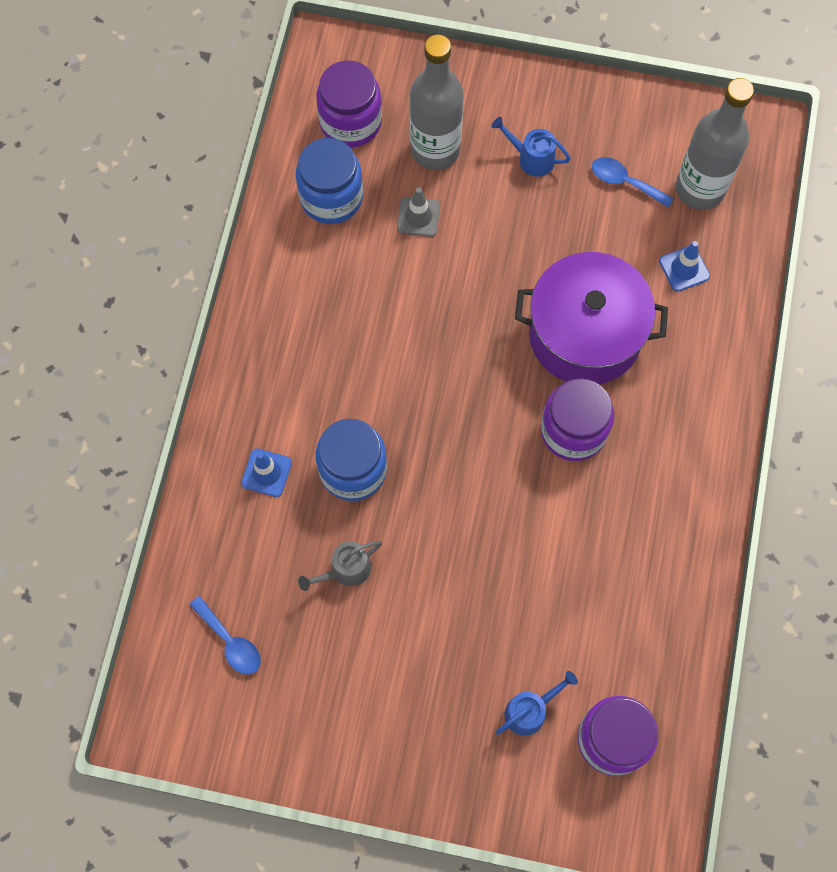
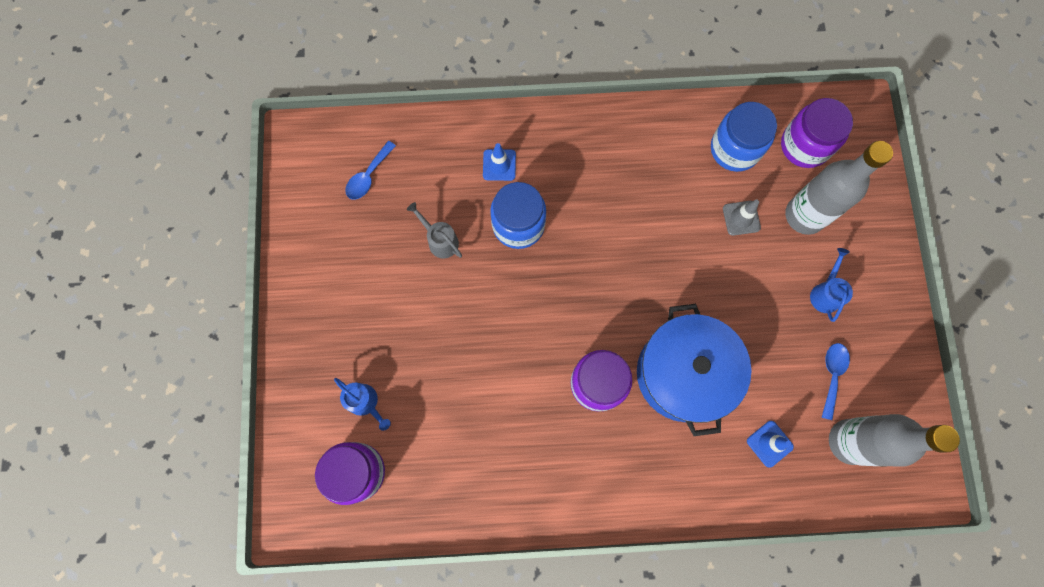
camera: 75 degrees right, 5 degrees up
purple pot [515,252,668,384] -> blue pot [637,304,752,436]

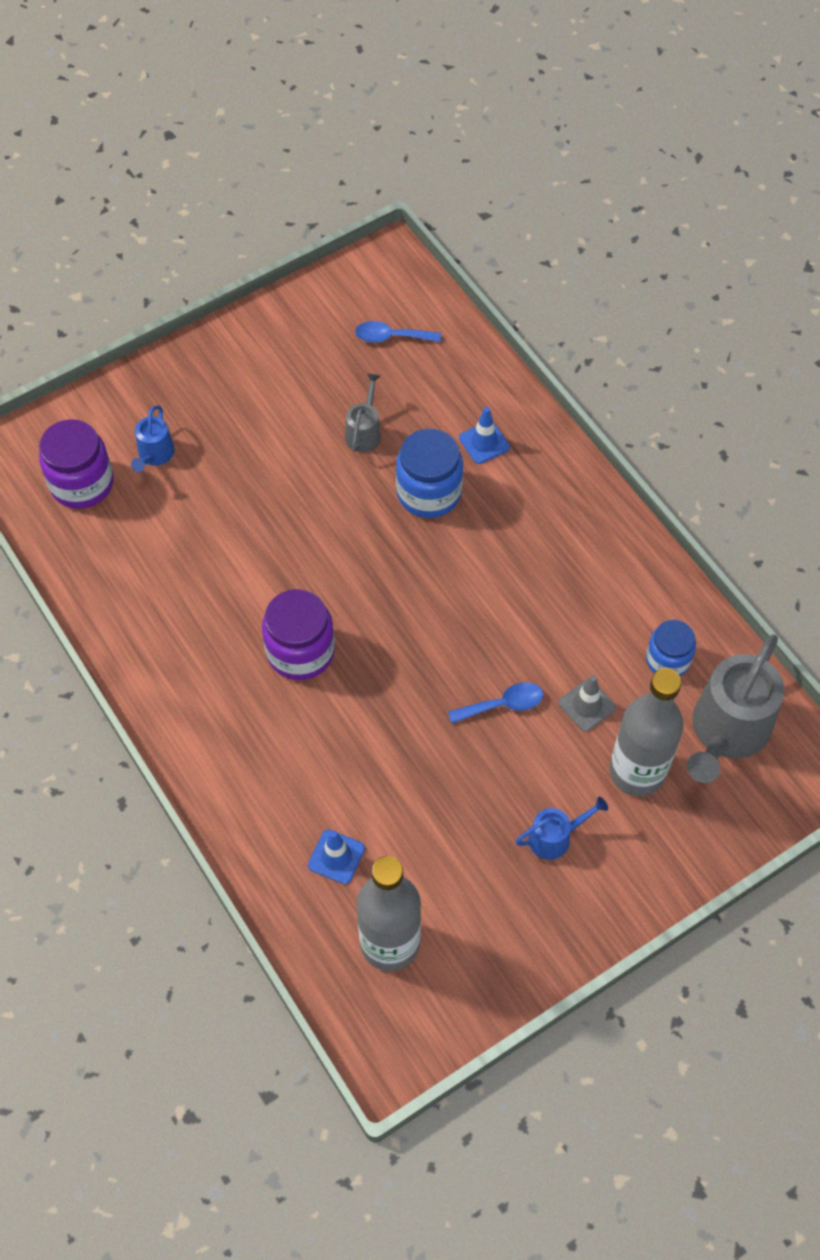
camera: 60 degrees right, 15 degrees down
blue pot [637,304,752,436] -> none
blue jar [711,102,777,172] -> blue jar [646,620,696,676], size x0.65
purple jar [781,98,853,168] -> grey watering can [687,634,785,783]
blue spoon [821,343,850,420] -> blue spoon moved to [448,682,543,724]

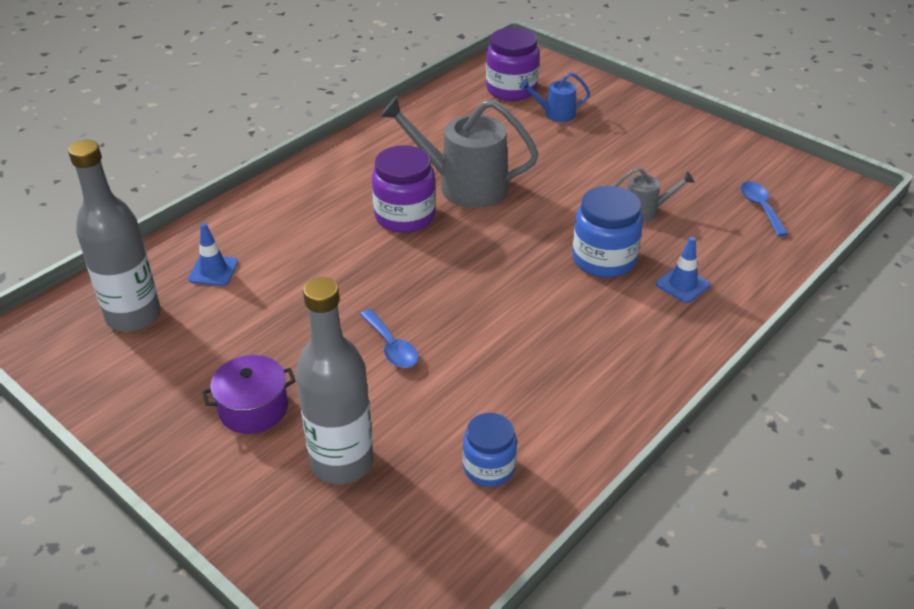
camera: 75 degrees right, 20 degrees down
blue watering can [515,797,608,860] -> purple pot [202,355,295,434]
grey traffic cone [559,675,616,732] -> none
grey watering can [687,634,785,783] -> grey watering can moved to [380,96,539,208]

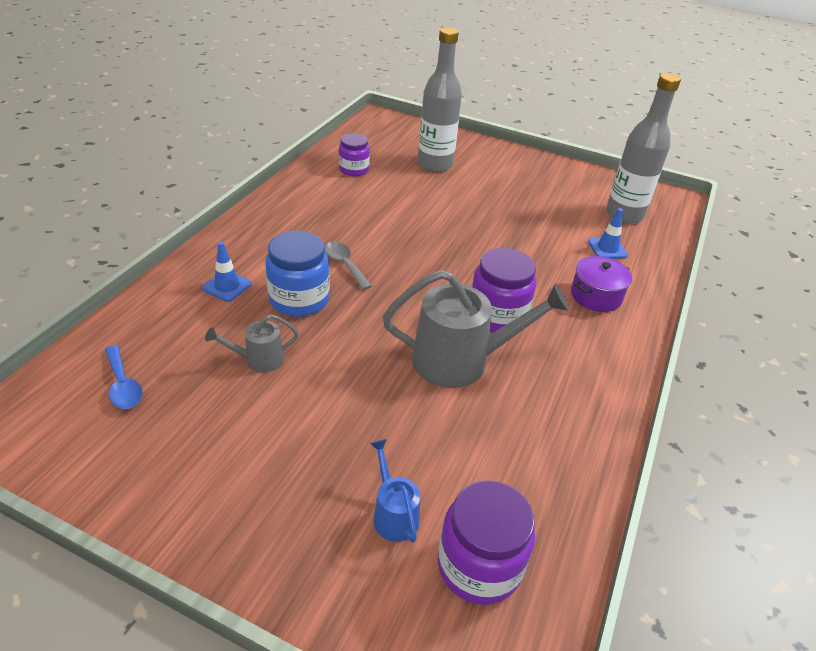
camera: 160 degrees right, 0 degrees up
purple pot [202,355,295,434] -> purple pot moved to [571,256,632,312]
blue spoon [360,309,419,368] -> none
blue jar [463,413,517,487] -> purple jar [339,133,370,176]
blue watering can [520,72,590,122] -> blue watering can turned 90 degrees counterclockwise [370,439,420,543]
none -> grey spoon [325,241,372,290]

